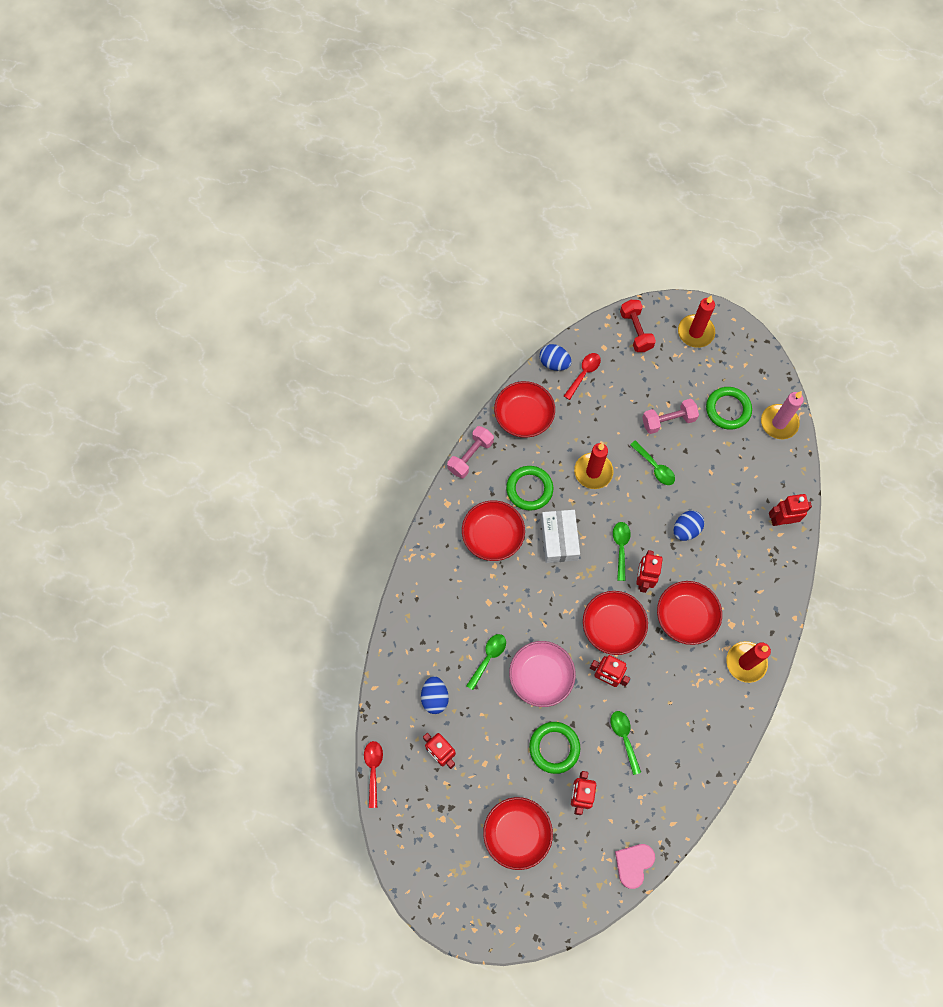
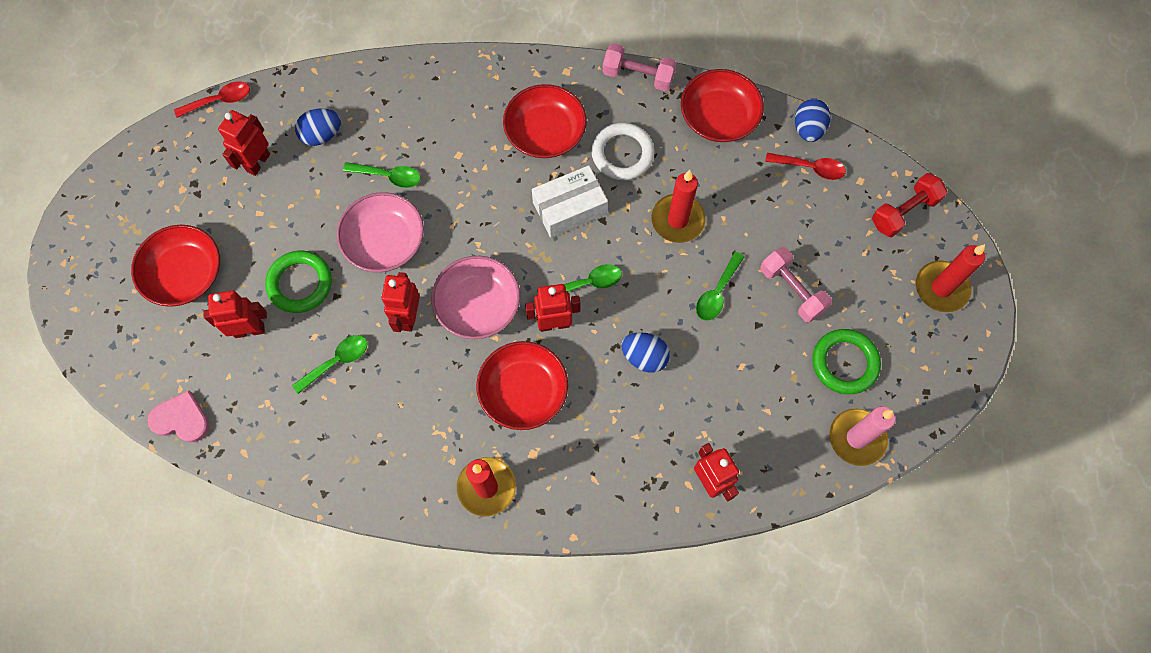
camera: 70 degrees right, 0 degrees up
green ring [506,466,553,511] -> white ring [591,122,655,180]
red bowl [583,591,648,655] -> pink bowl [431,256,520,339]

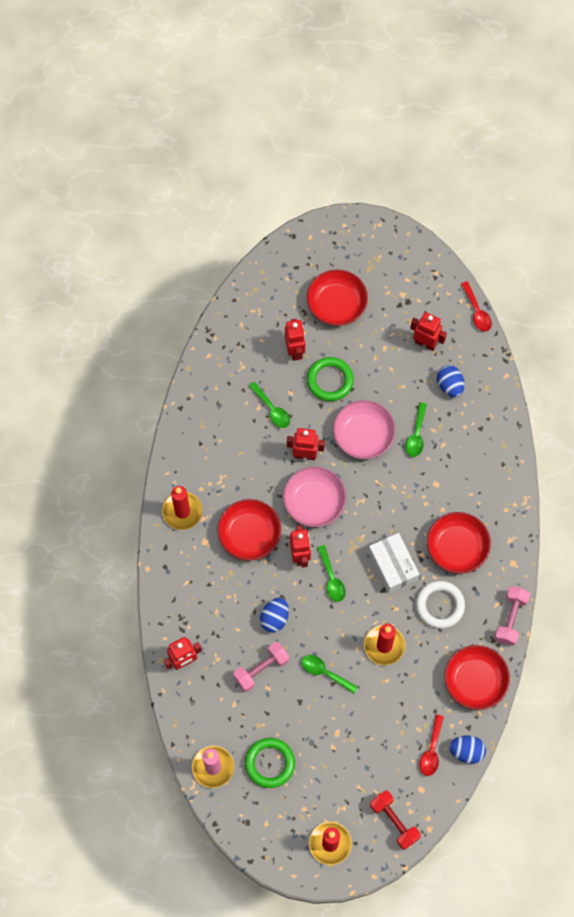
camera: 90 degrees right, 0 degrees up
pink heart [147,391,209,442] -> none
pink dumbbell [760,247,832,322] -> pink dumbbell moved to [233,642,289,692]

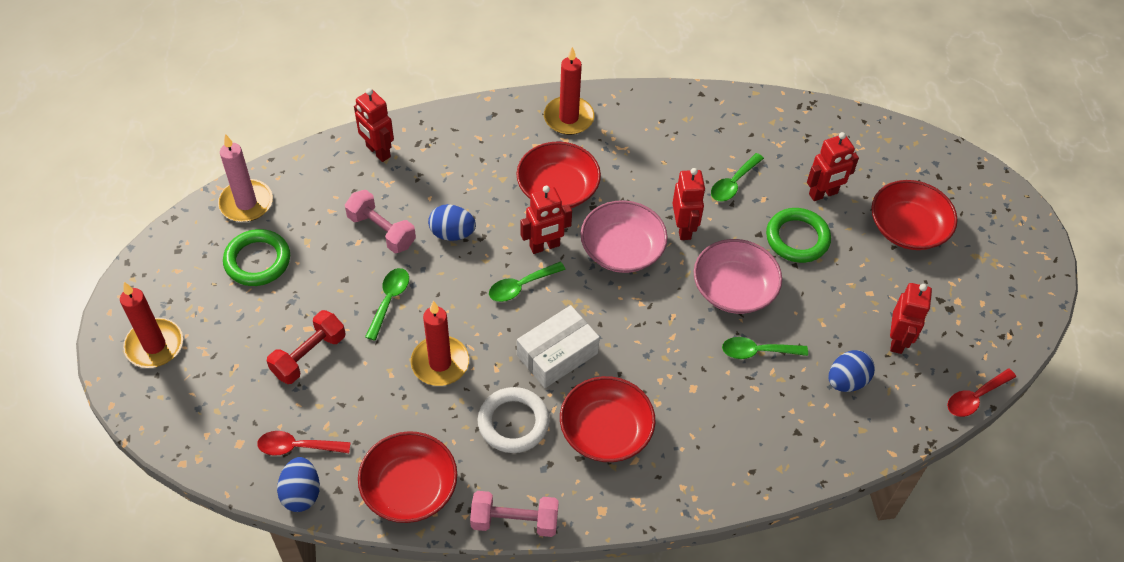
camera: 75 degrees right, 15 degrees down
red dumbbell [370,790,421,850] -> red dumbbell moved to [267,310,345,384]

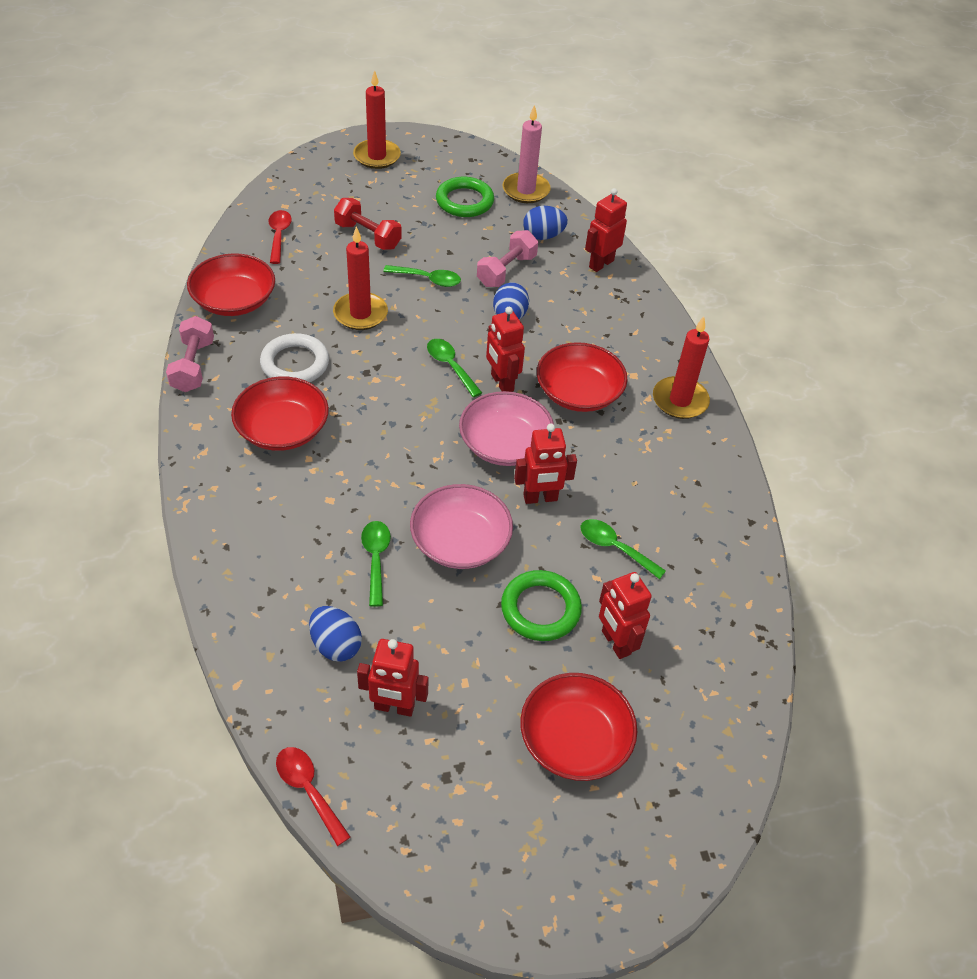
camera: 85 degrees right, 5 degrees down
blue egg [277,457,320,512] -> blue egg moved to [523,206,568,240]
white box [517,305,600,388] -> none

